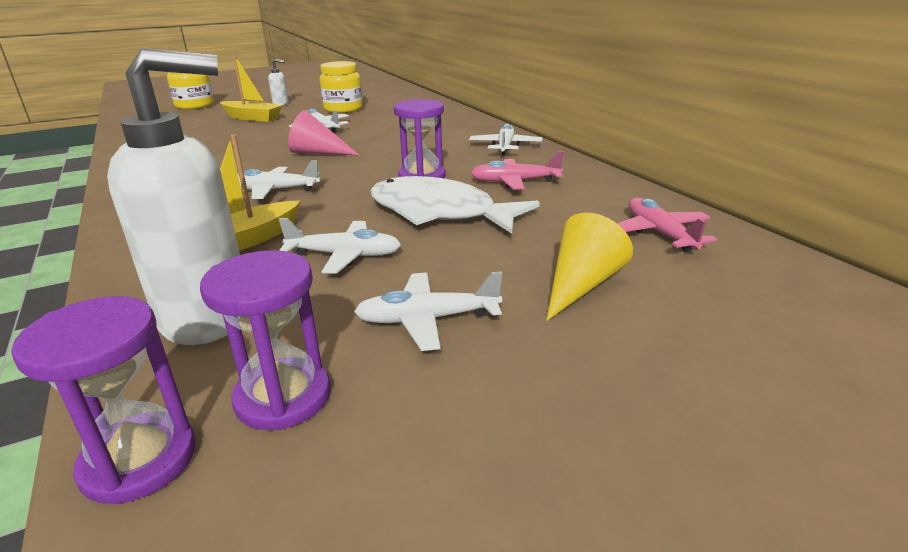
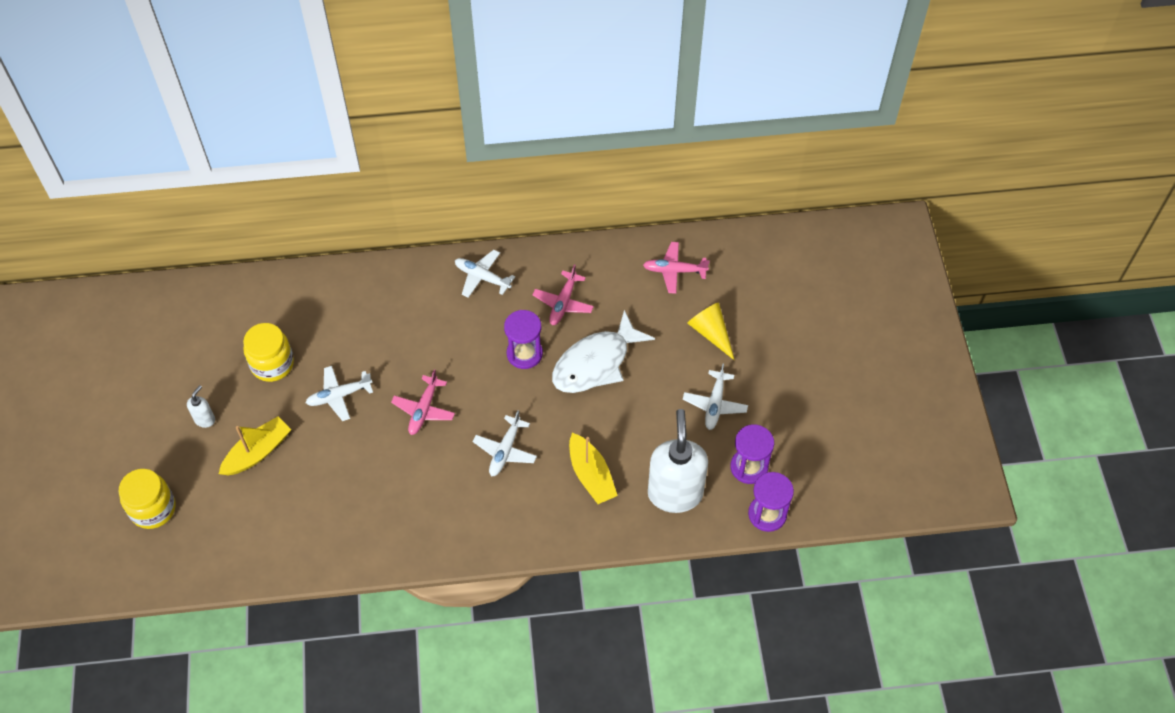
camera: 70 degrees left, 30 degrees up
white plane [279,218,401,274] -> none
pink cone [288,110,360,156] -> pink plane [391,369,455,435]

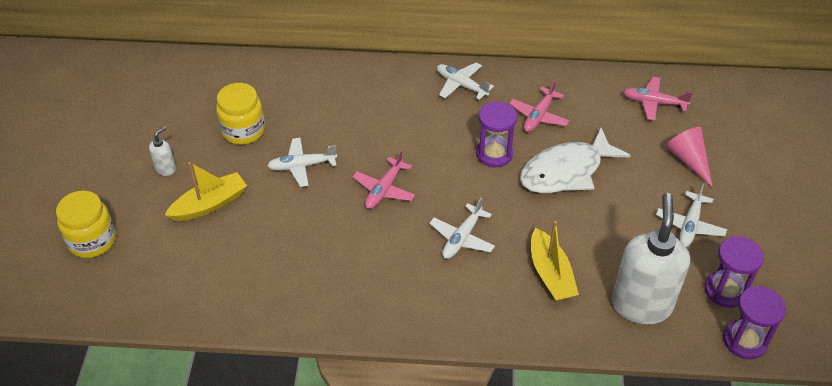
camera: 10 degrees right, 10 degrees down
yellow cone [687,302,734,360] -> pink cone [666,127,713,188]

